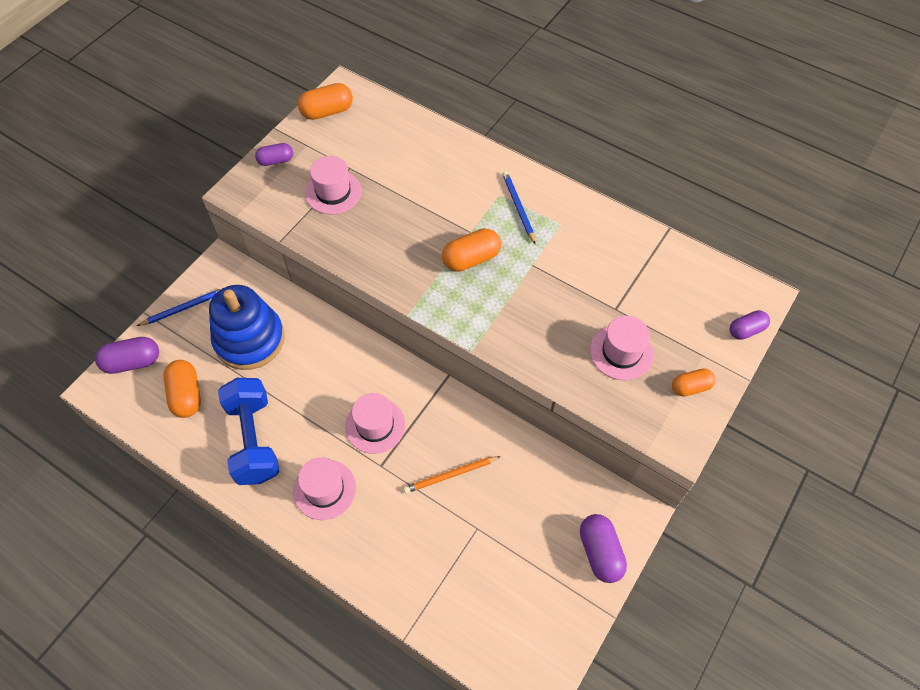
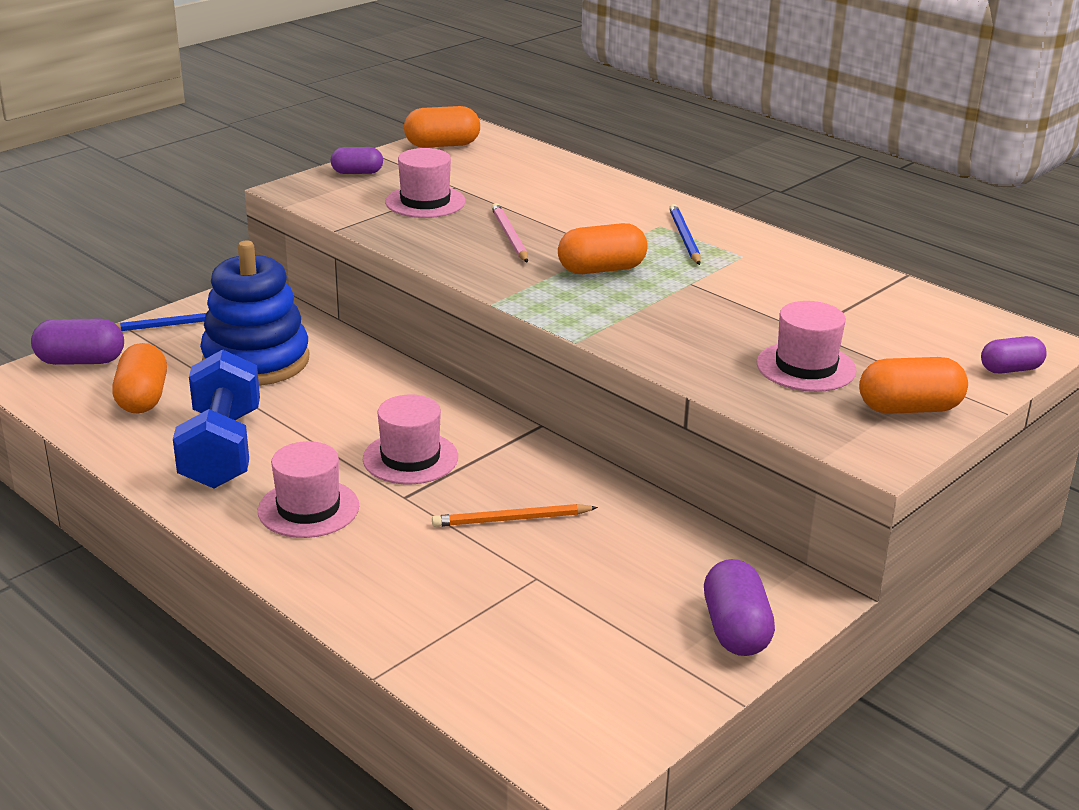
camera: 10 degrees right, 30 degrees down
orange capsule [672,369,716,396] -> orange capsule [859,357,968,414], size x1.53
none -> pink pencil [491,203,528,263]

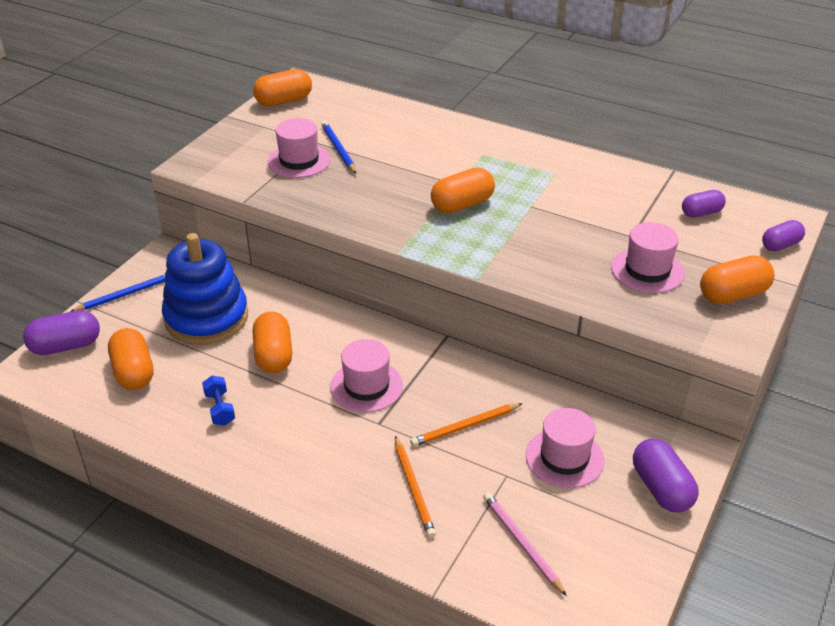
camera: 15 degrees left, 10 degrees up
blue dumbbell [173,349,260,488] -> blue dumbbell [202,375,235,425], size x0.43
pink hat [258,441,359,538] -> pink hat moved to [526,408,604,488]
purple capsule [330,147,383,174] -> purple capsule moved to [682,190,726,218]
pink pencil [491,203,528,263] -> pink pencil moved to [483,492,567,596]
blue pencil [669,204,701,265] -> blue pencil moved to [321,121,356,174]
none -> orange capsule [253,312,292,373]
none -> orange pencil [395,436,436,538]

